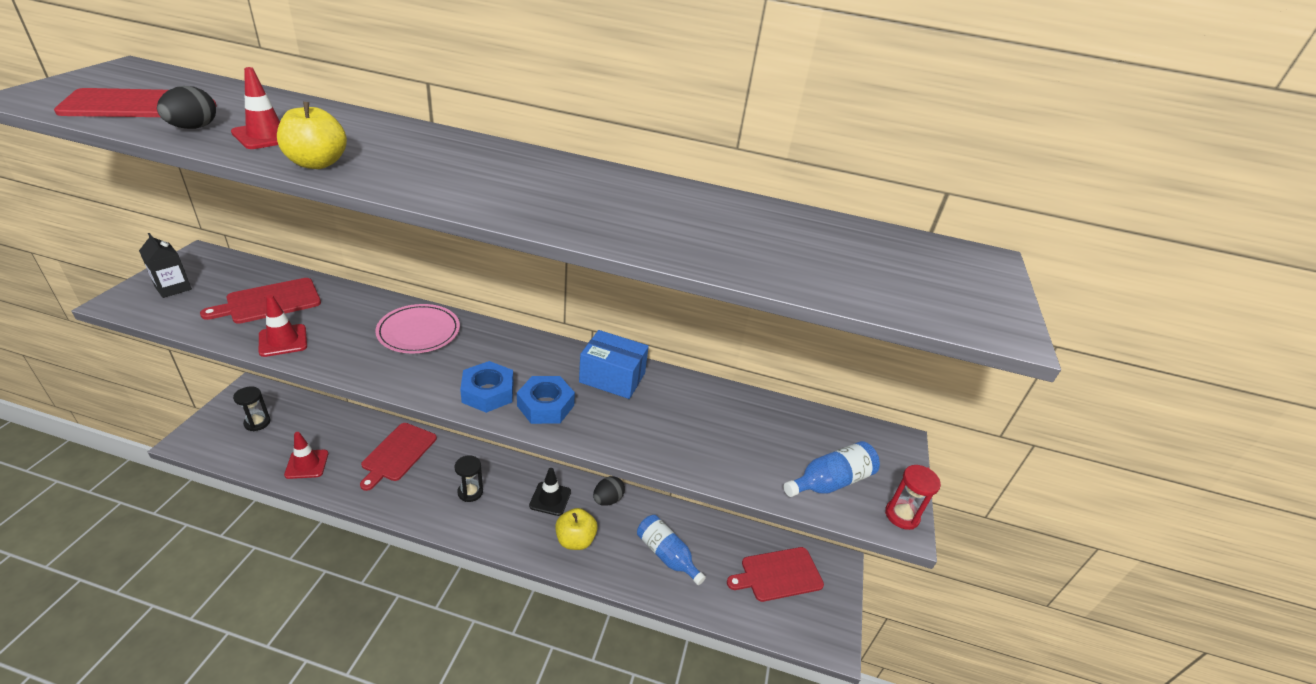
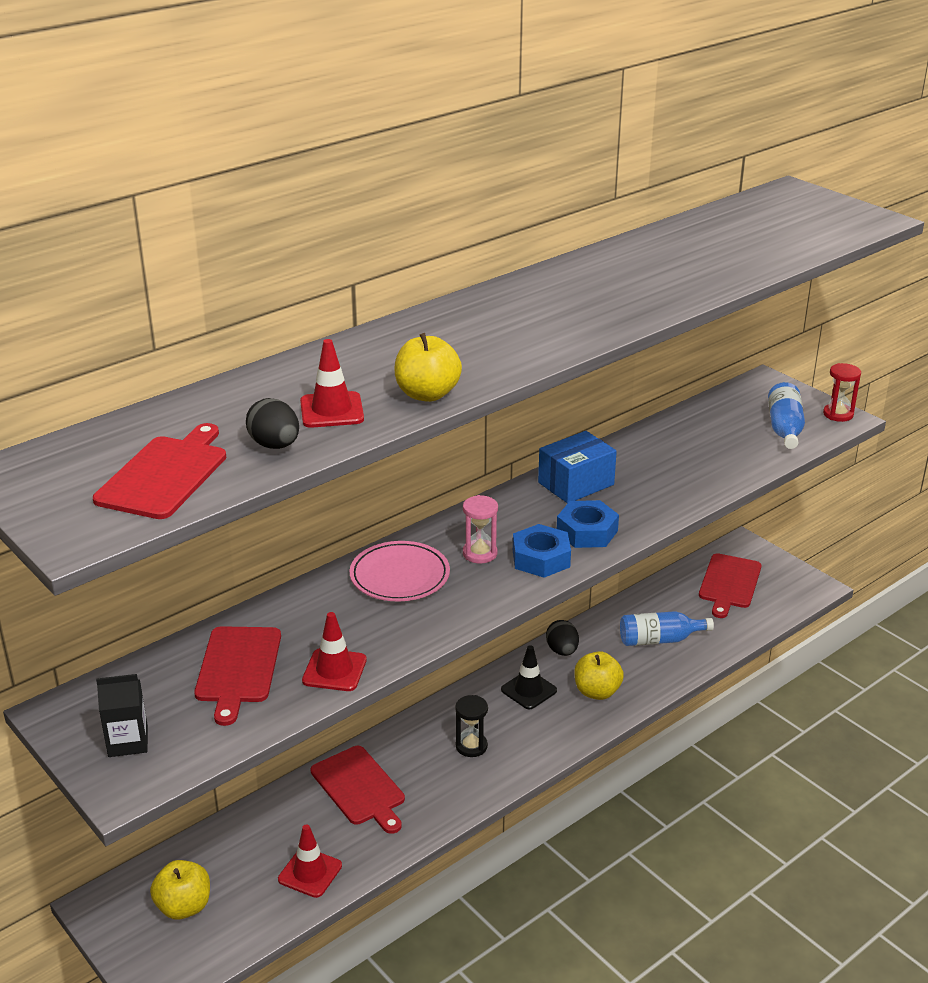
camera: 50 degrees left, 5 degrees down
black hourglass [233,386,270,431] -> yellow apple [150,860,210,919]
none -> pink hourglass [463,495,498,563]

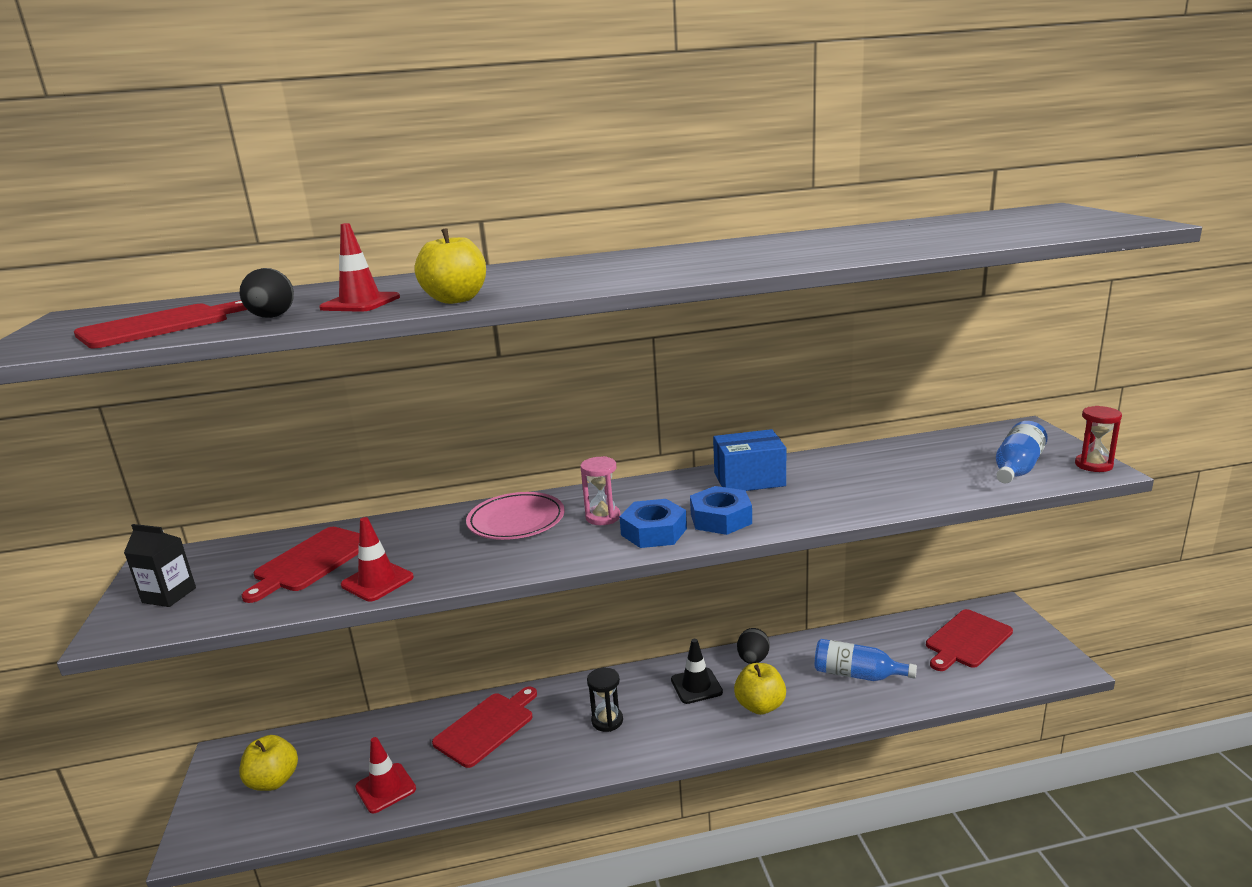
camera: 30 degrees right, 10 degrees down
red cutting board [311,746,405,834] -> red cutting board turned 135 degrees counterclockwise [432,687,537,768]

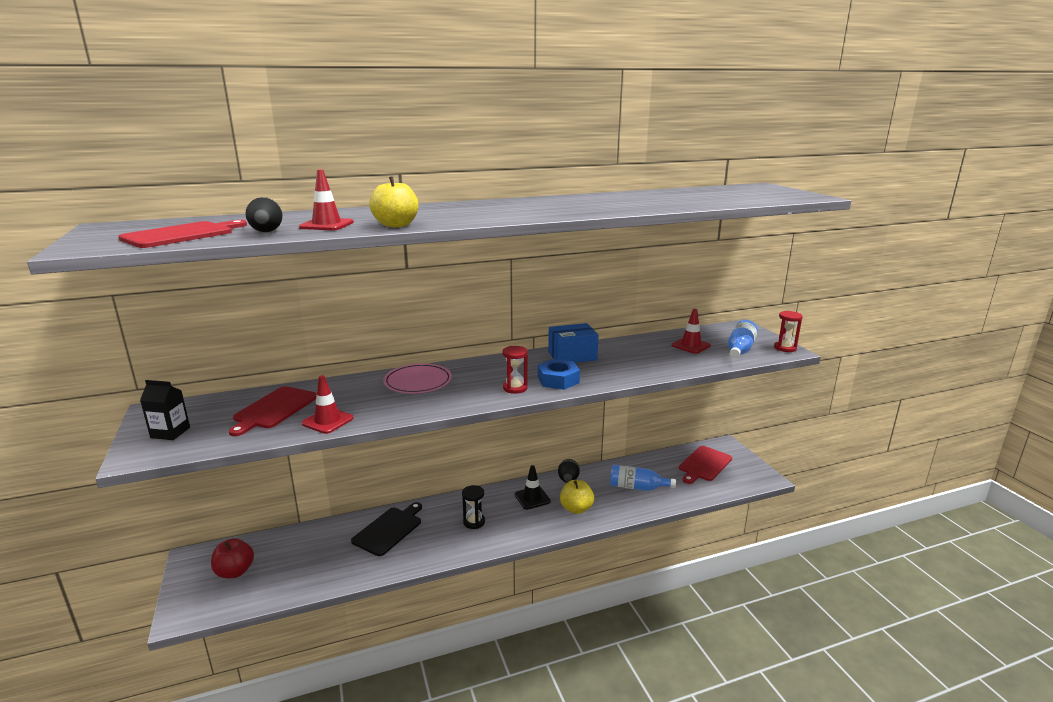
camera: 10 degrees left, 0 degrees up
yellow apple [239,735,298,791] -> red apple [211,538,254,578]
red traffic cone [355,737,416,814] -> red traffic cone moved to [672,309,711,354]
red cutting board [432,687,537,768] -> black cutting board [351,502,422,556]
pink hourglass [580,456,620,525] -> none
blue nut [619,499,687,548] -> red hourglass [503,346,528,394]

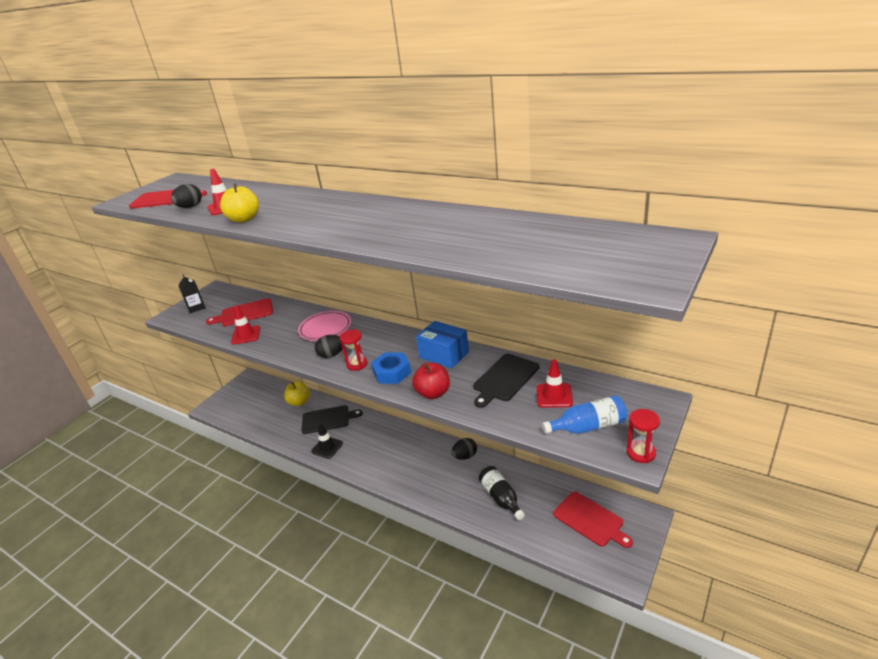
camera: 55 degrees right, 10 degrees up
red apple [211,538,254,578] -> red apple moved to [412,363,450,399]
black hourglass [462,485,485,529] -> none
black traffic cone [515,465,551,509] -> black traffic cone moved to [311,423,343,459]
yellow apple [560,480,594,514] -> yellow apple moved to [284,381,310,406]
blue bottle [610,465,676,491] -> black bottle [479,466,525,520]
red cutting board [679,446,732,484] -> red cutting board turned 135 degrees counterclockwise [553,492,633,548]
none -> black egg [315,335,342,358]
none -> black cutting board [473,354,539,408]

